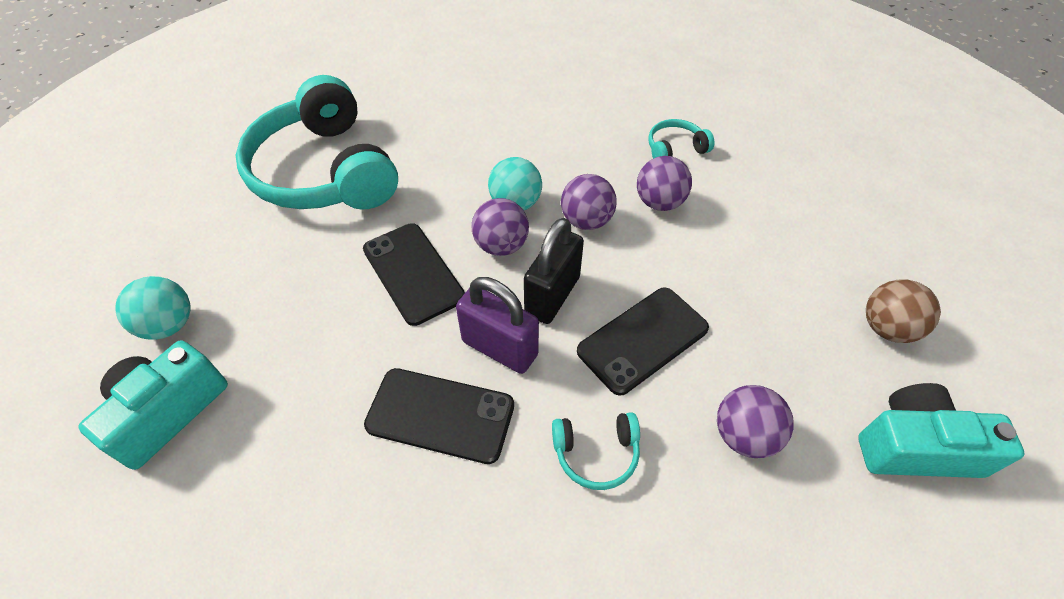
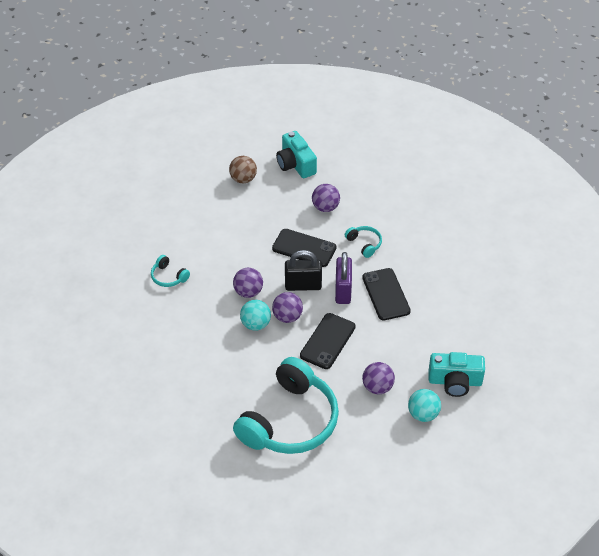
camera: 120 degrees left, 5 degrees down
purple ball [637,156,692,211] -> purple ball moved to [362,362,395,394]

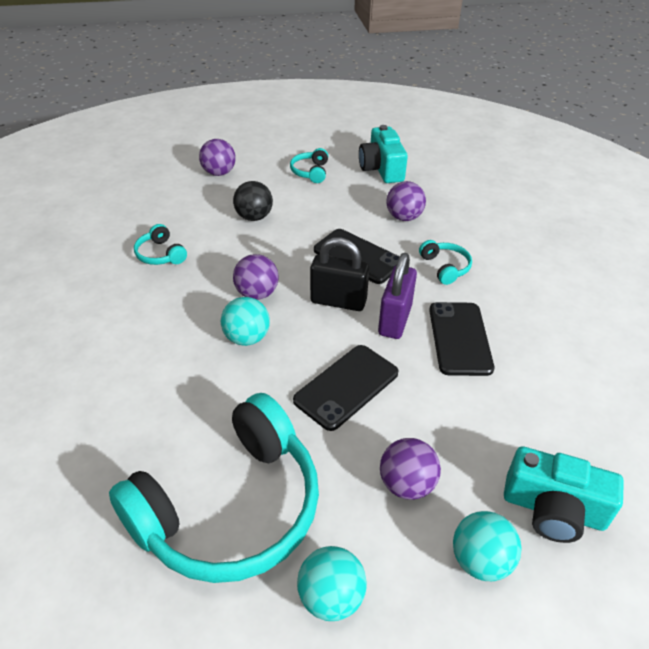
camera: 15 degrees right, 5 degrees down
brown ball [229,156,257,183] -> turquoise headphones [290,148,328,183]
purple ball [272,292,303,323] -> purple ball moved to [199,139,236,176]
none -> black ball [233,181,273,221]
none -> turquoise ball [297,546,367,621]

